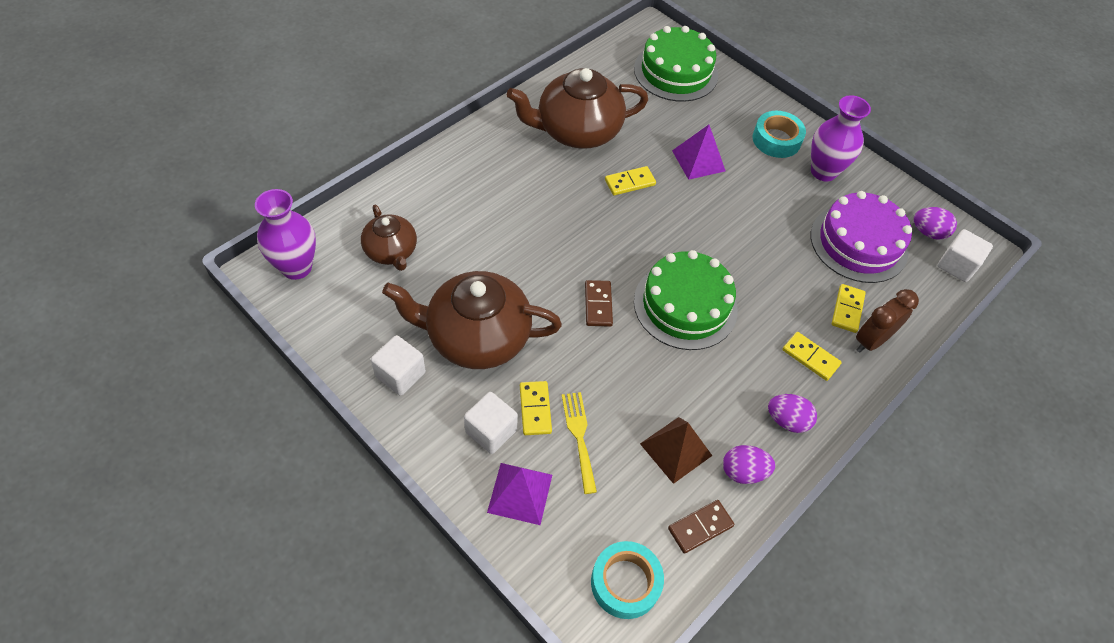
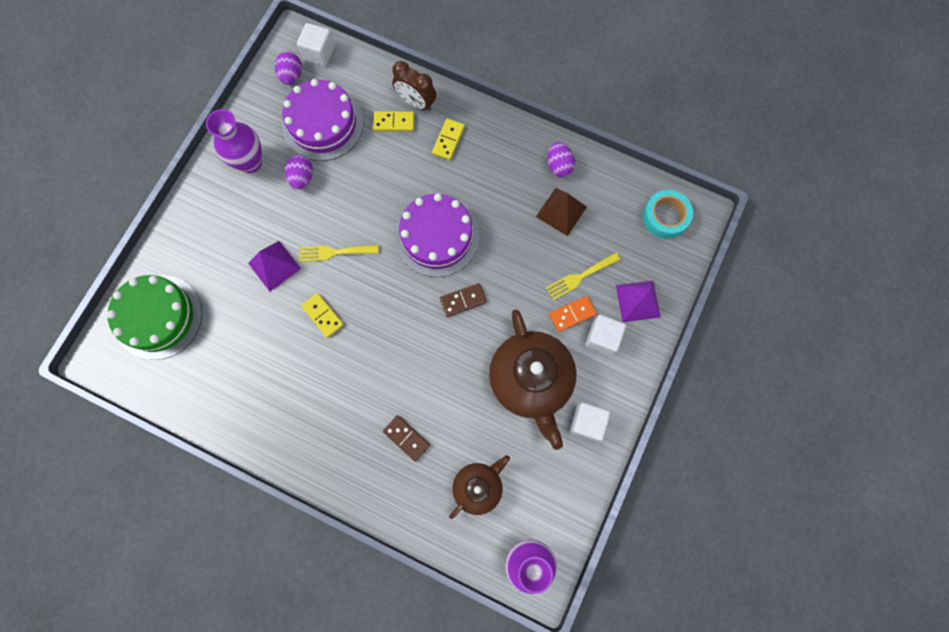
camera: 105 degrees left, 20 degrees up
brown teapot [507,68,648,149] -> none
yellow domino [520,381,552,435] -> orange domino [549,296,597,332]
green cake [634,250,737,350] -> purple cake [395,193,479,277]
brown domino [668,500,734,554] -> brown domino moved to [383,415,430,461]
turquoise tape [752,111,806,158] -> none
purple egg [768,394,817,433] -> purple egg moved to [285,155,313,189]
none -> yellow fork [299,245,379,262]

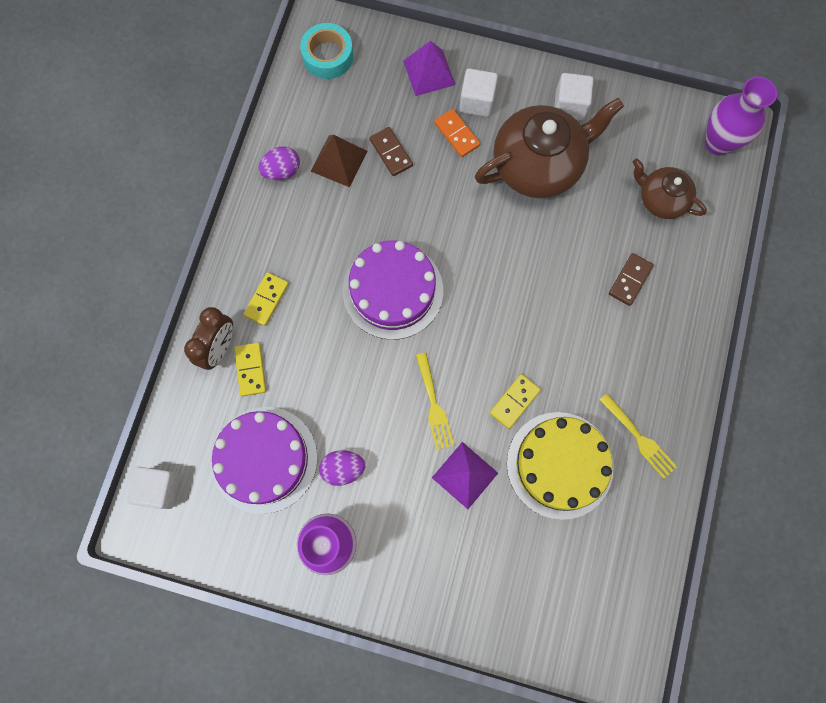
camera: 100 degrees left, 0 degrees up
green cake [107,275,202,360] -> none
purple egg [275,51,302,85] -> none
yellow domino [432,118,465,160] -> yellow domino turned 75 degrees counterclockwise [243,272,289,326]
brown domino [440,283,487,317] -> brown domino moved to [370,127,413,176]
yellow fork [546,252,621,300] -> yellow fork moved to [599,393,677,479]
none -> yellow cake [507,412,614,520]

